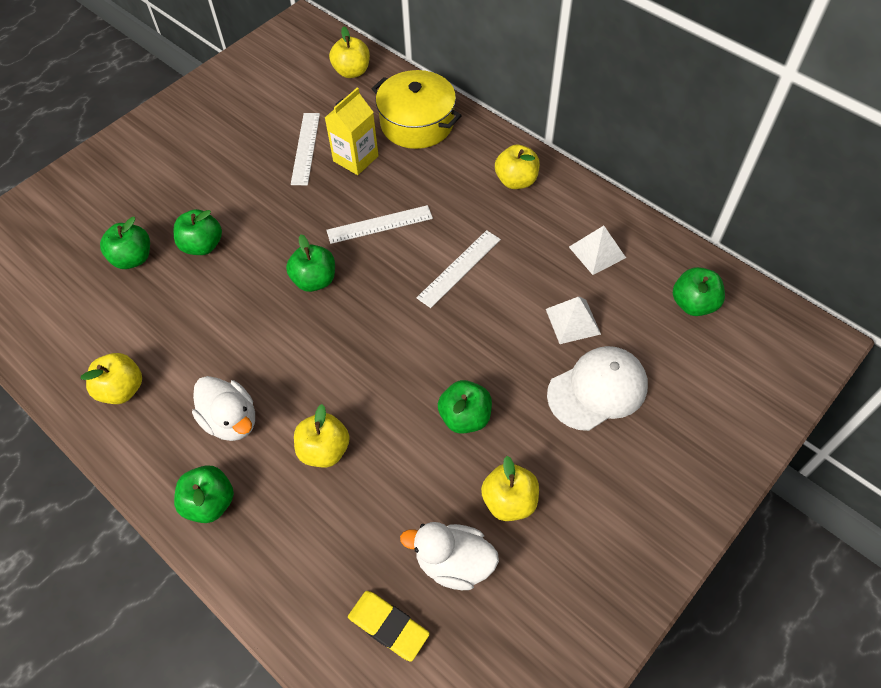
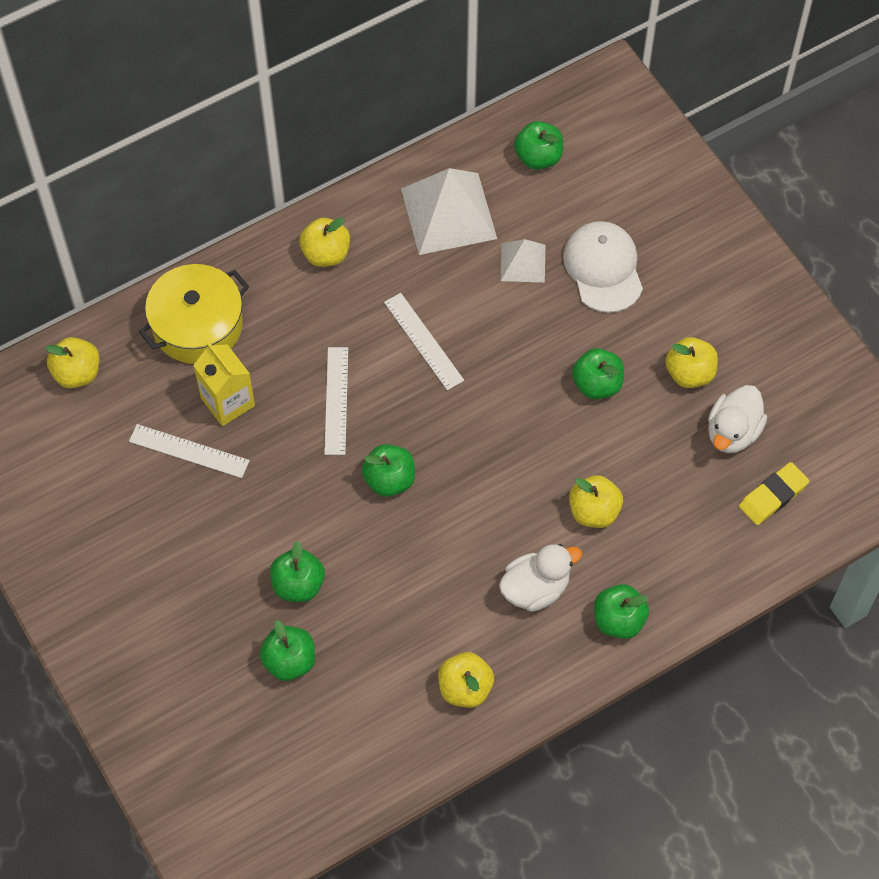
camera: 75 degrees left, 5 degrees up
white pyramid [569,226,626,275] -> white pyramid [401,168,497,255], size x1.84

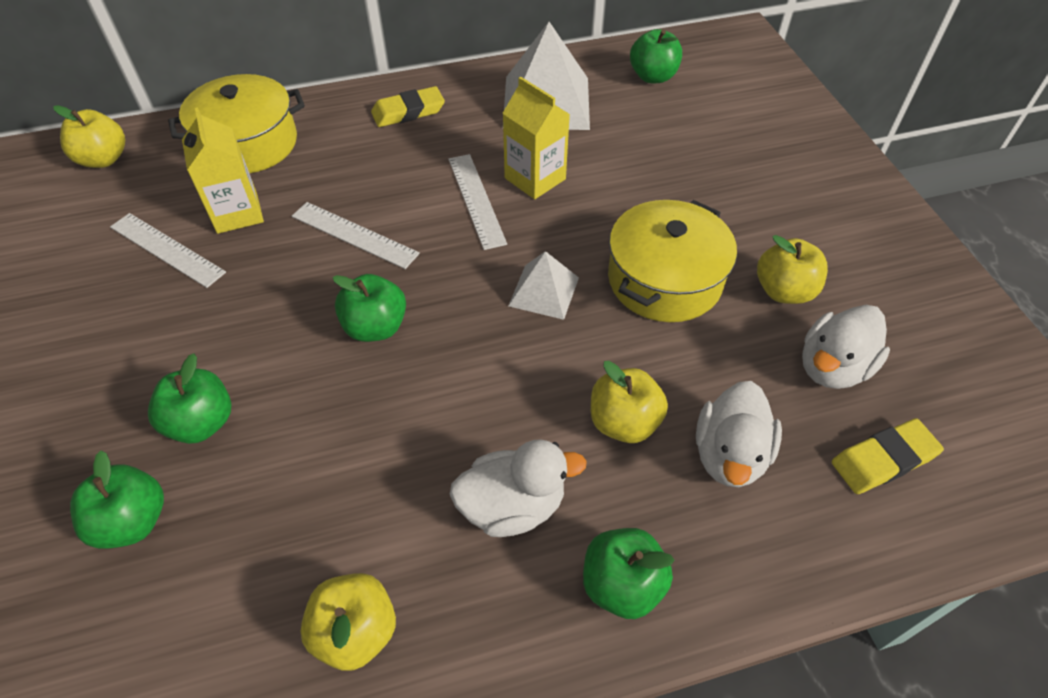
camera: 15 degrees right, 10 degrees down
yellow apple [299,217,350,267] -> yellow eraser [371,86,445,127]
white ruler [324,347,348,455] -> white ruler turned 75 degrees counterclockwise [292,202,420,269]
white pyramid [501,239,546,283] -> white pyramid moved to [508,251,579,320]
white cap [563,221,643,313] -> none
green apple [572,348,624,399] -> yellow pot [608,200,737,322]
none -> yellow carton [502,77,570,199]
none -> white duck [696,381,782,487]

